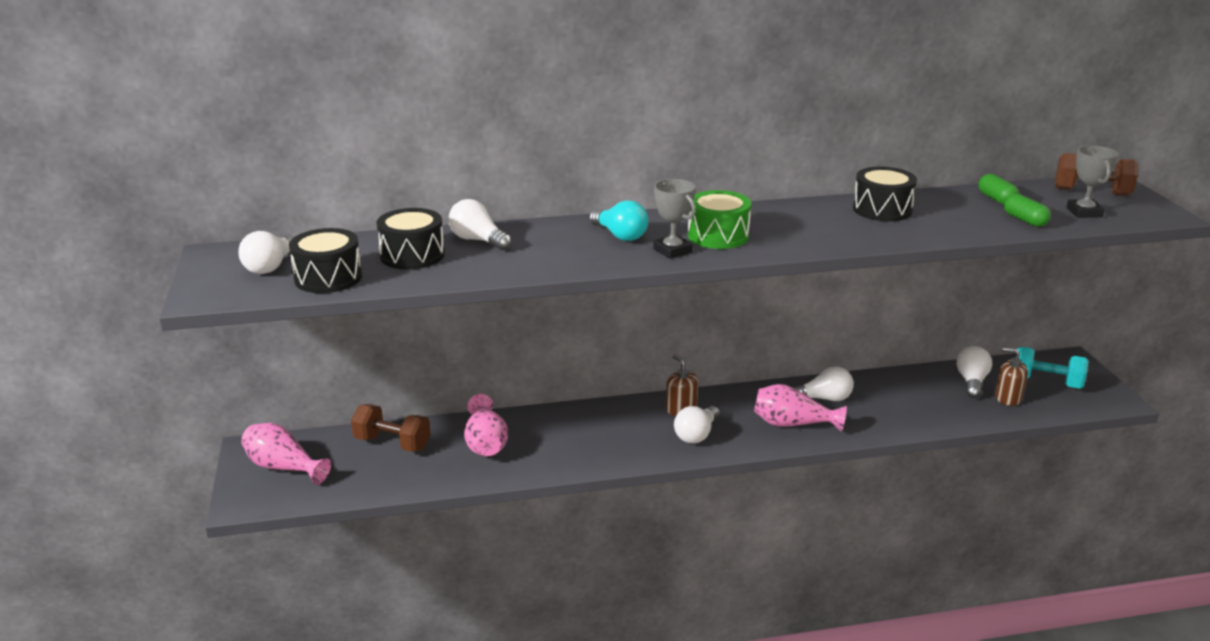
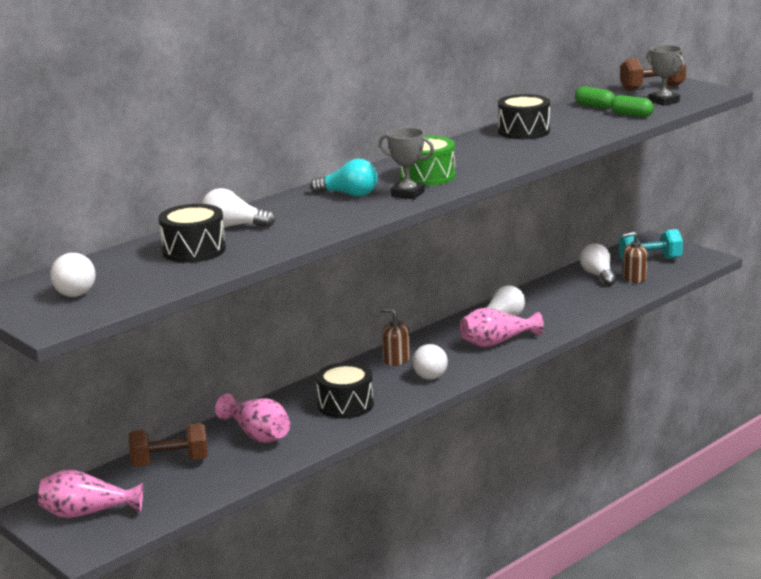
camera: 30 degrees left, 5 degrees down
black drum [289,228,362,293] -> black drum moved to [316,362,374,419]

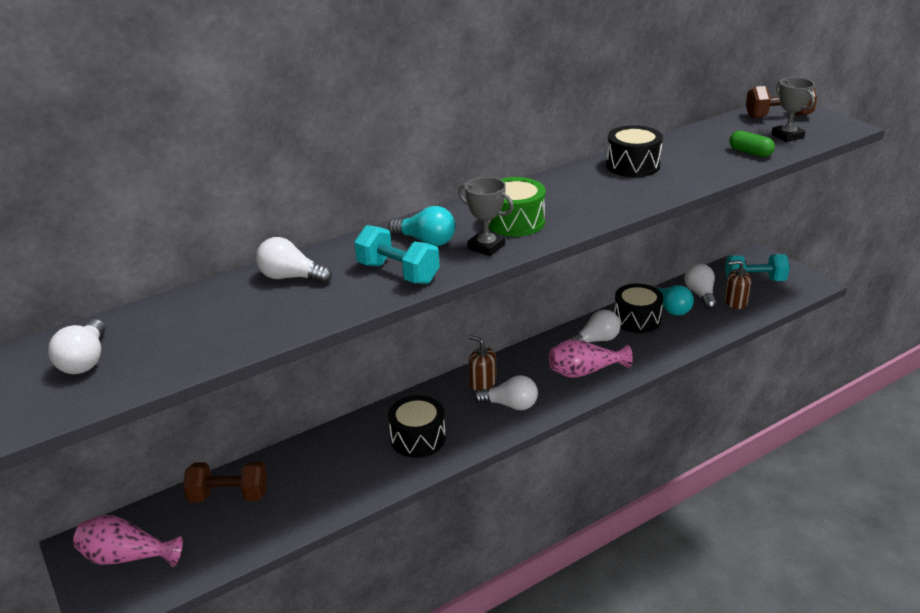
camera: 10 degrees right, 10 degrees up
black drum [158,204,226,263] -> black drum moved to [614,284,663,333]
pink vase [215,394,290,443] -> none
white light bulb [412,344,448,380] -> white light bulb turned 90 degrees counterclockwise [474,375,538,410]
green capsule [575,87,615,109] -> none
none -> turquoise dumbbell [354,225,440,284]
none -> turquoise light bulb [653,285,694,315]

